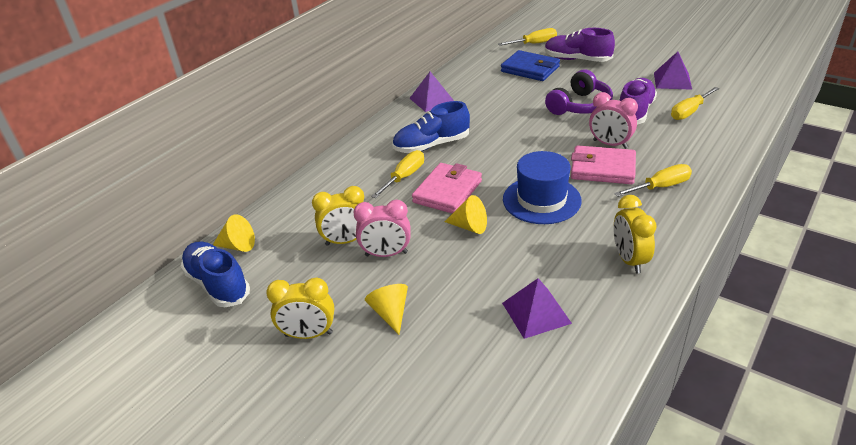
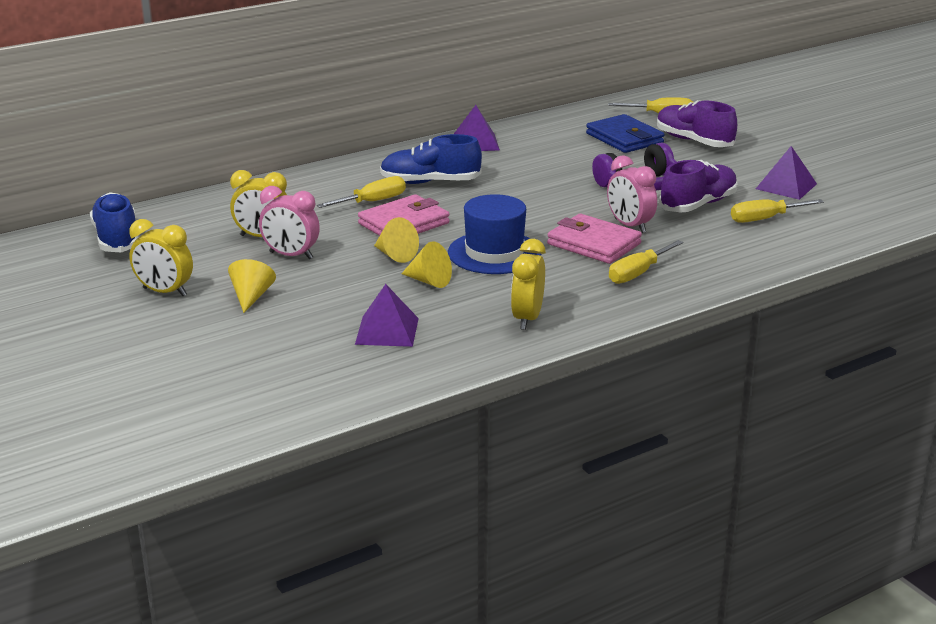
camera: 20 degrees right, 10 degrees down
yellow cone [213,214,255,252] -> yellow cone moved to [402,241,452,288]
yellow screwdriver [614,164,692,197] -> yellow screwdriver turned 135 degrees clockwise [609,240,683,284]

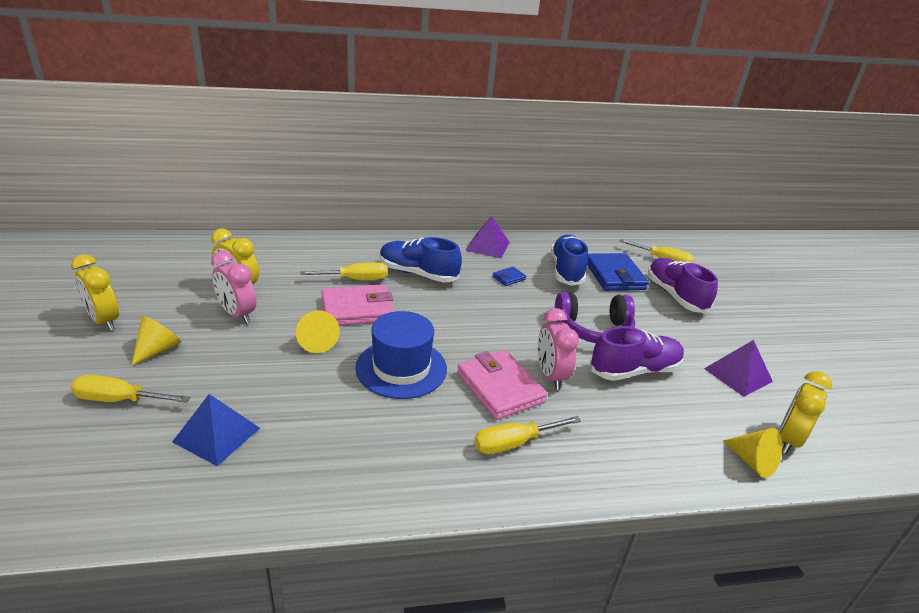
camera: 20 degrees right, 5 degrees up
blue shoe [90,192,138,252] -> blue shoe moved to [551,235,588,286]
purple pyramid [355,284,419,347] -> blue pyramid [172,394,260,466]
yellow cone [402,241,452,288] -> yellow cone moved to [723,428,782,478]
yellow clock [511,239,546,330] -> yellow clock moved to [779,371,832,454]
yellow screwdriver [731,199,824,223] -> yellow screwdriver moved to [71,375,190,403]
none -> blue wallet [493,267,526,286]

